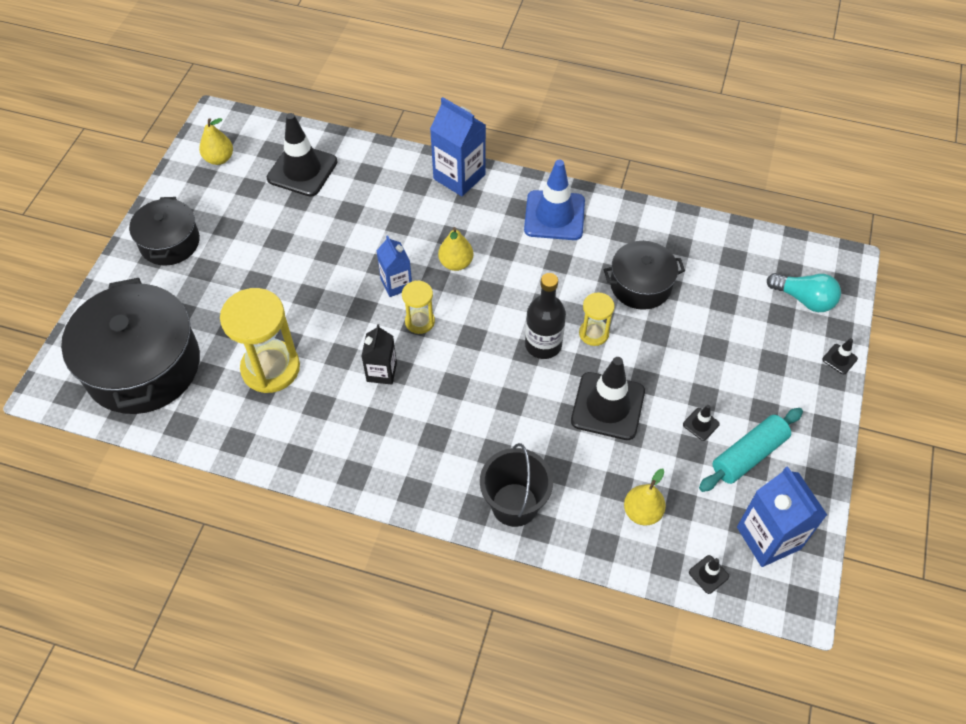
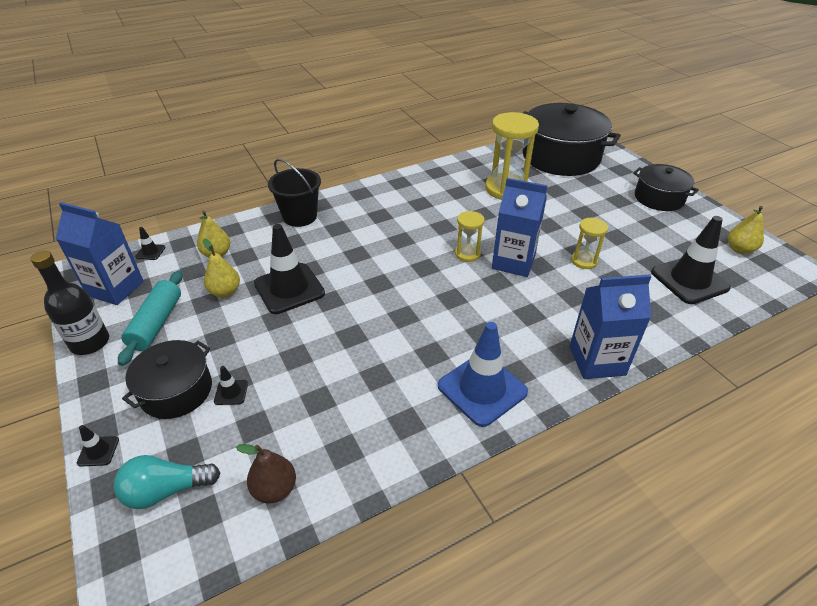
camera: 135 degrees right, 15 degrees down
black carton [362,324,397,385] -> none
blue carton [377,235,412,297] -> blue carton [492,178,548,277], size x1.62
yellow pear [438,227,473,271] -> yellow pear moved to [203,239,240,297]
black bottle [525,273,566,359] -> black bottle moved to [30,250,109,355]
yellow hourglass [579,292,615,346] -> yellow hourglass moved to [571,218,608,269]
black pot [604,241,685,310] -> black pot moved to [122,340,212,419]
black traffic cone [683,405,720,441] -> black traffic cone moved to [214,366,248,405]
none -> brown pear [236,444,296,503]

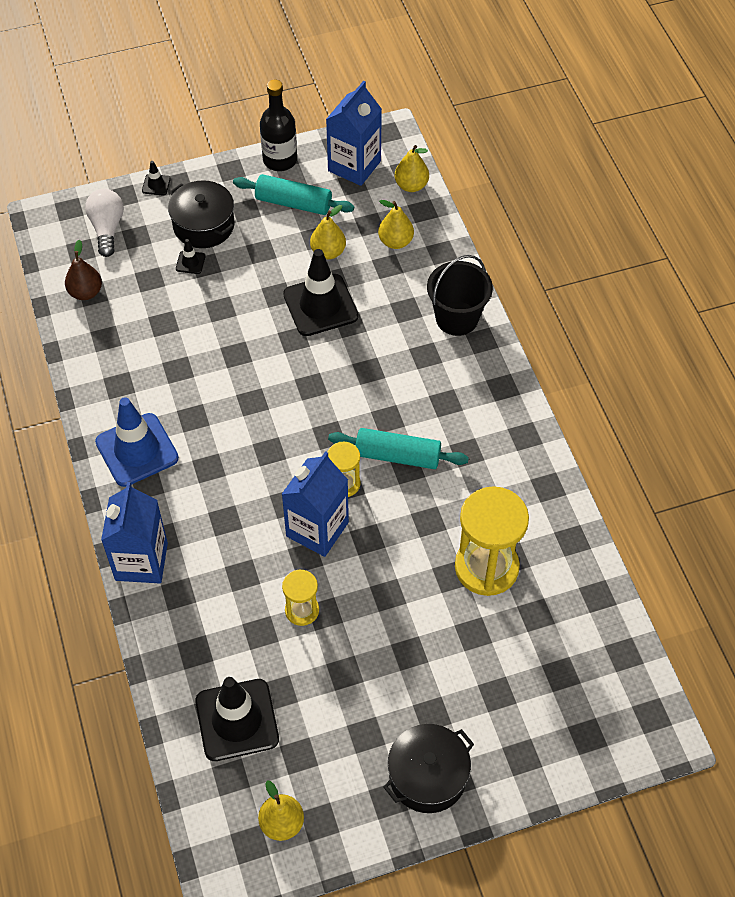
camera: 100 degrees right, 15 degrees up
turquoise light bulb [114,455,220,509] -> white light bulb [85,189,124,257]
black traffic cone [135,227,166,260] -> yellow pear [395,145,429,192]
black pot [523,103,621,176] -> none
none -> turquoise rolling pin [328,428,469,469]

